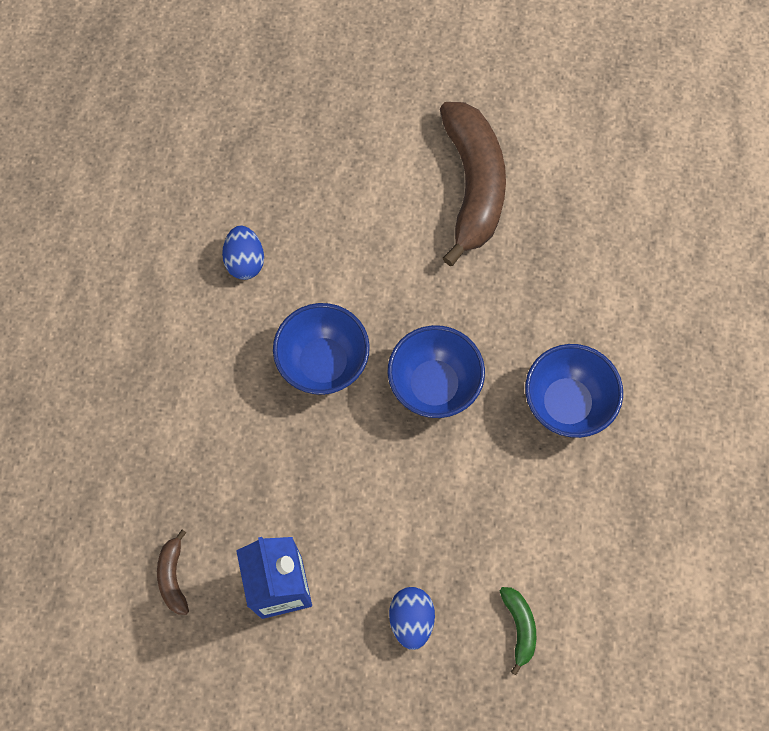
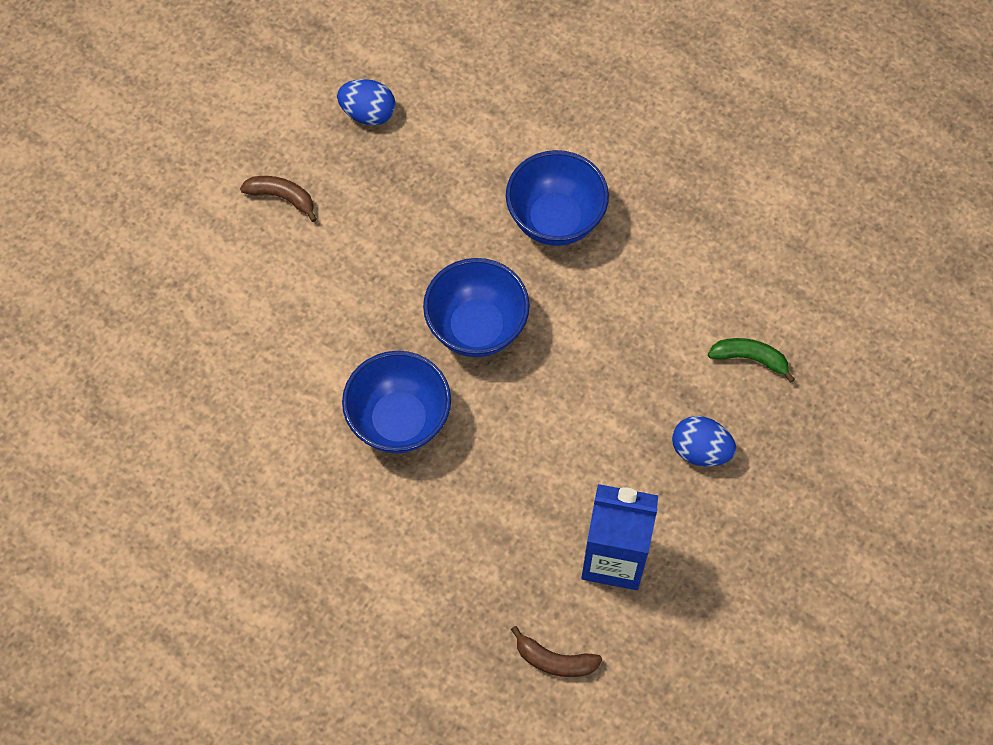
camera: 65 degrees left, 5 degrees down
blue egg [222,226,264,280] -> blue egg moved to [337,79,396,125]
brown banana [440,102,506,266] -> brown banana [240,176,317,222], size x0.42

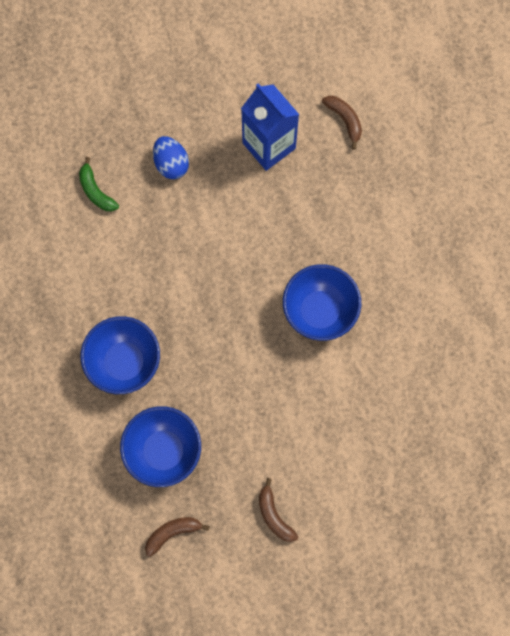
camera: 140 degrees left, 10 degrees up
blue egg [337,79,396,125] -> brown banana [145,517,210,557]
blue bowl [423,258,530,357] -> blue bowl moved to [120,406,201,487]

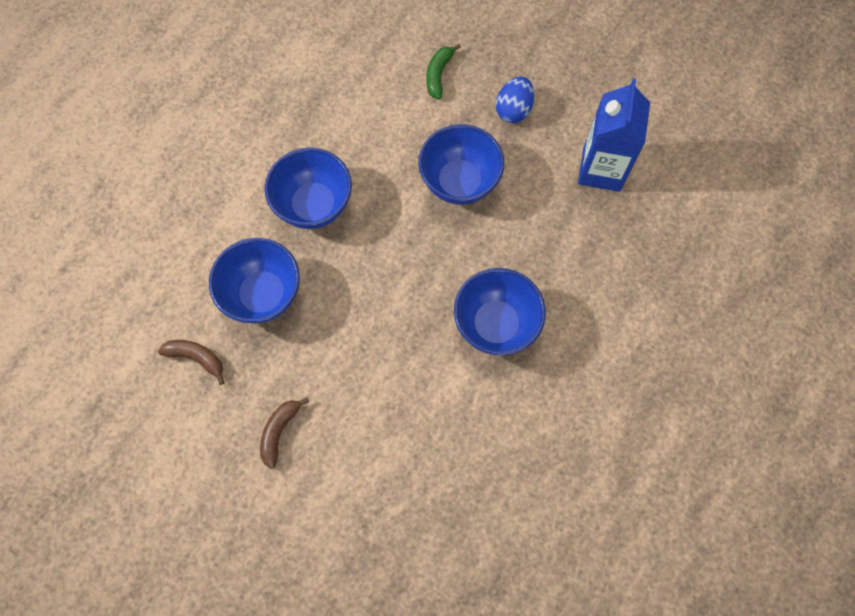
camera: 50 degrees right, 5 degrees down
brown banana [322,96,362,150] -> none
none -> blue bowl [418,124,504,205]

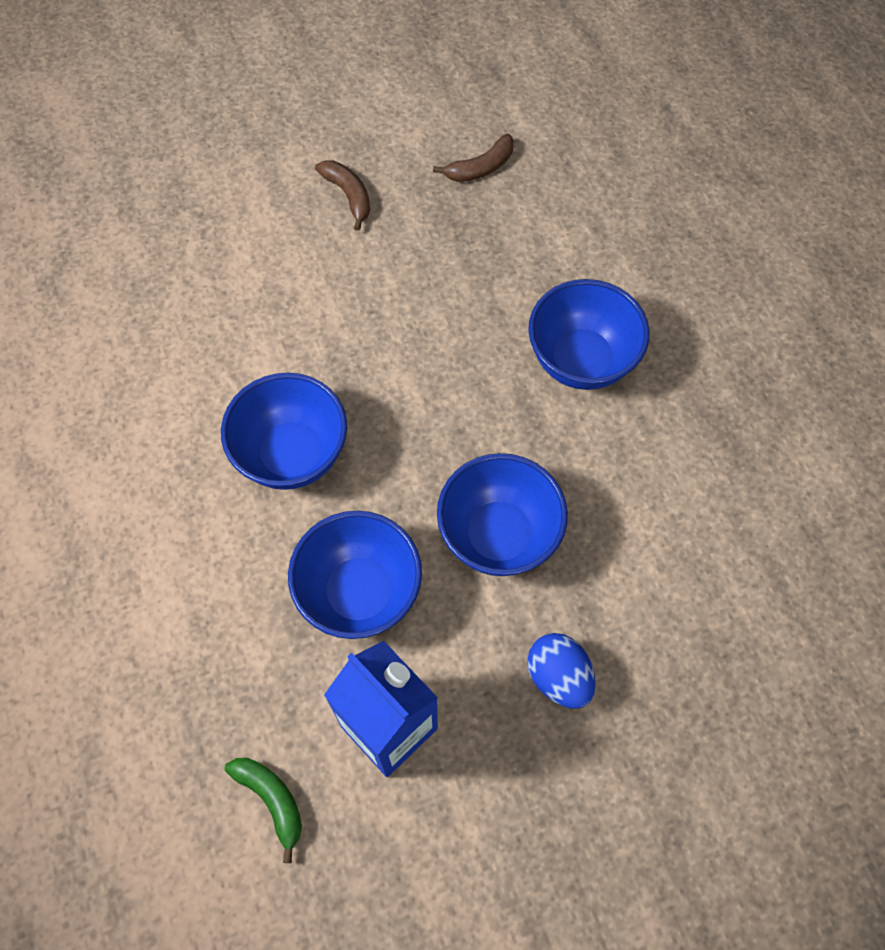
camera: 125 degrees right, 5 degrees down
blue bowl [209,238,300,323] -> blue bowl moved to [288,511,422,639]
green banana [426,44,461,99] -> green banana moved to [225,758,302,863]

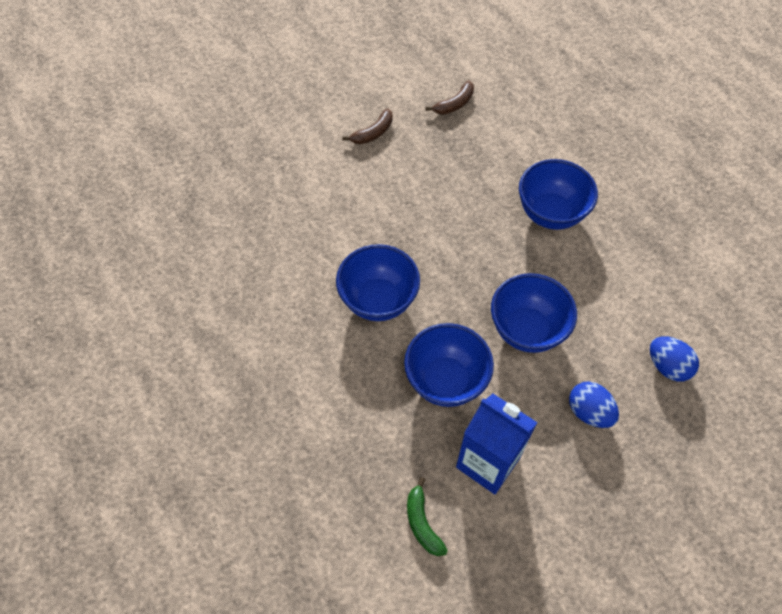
camera: 10 degrees left, 5 degrees down
green banana [225,758,302,863] -> green banana turned 150 degrees counterclockwise [407,477,448,556]
brown banana [315,160,370,231] -> brown banana turned 90 degrees clockwise [342,108,393,144]
none -> blue egg [650,336,699,382]

